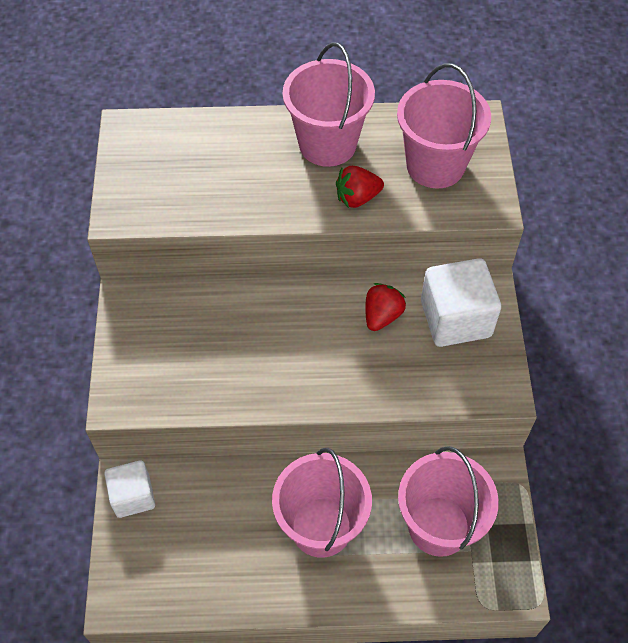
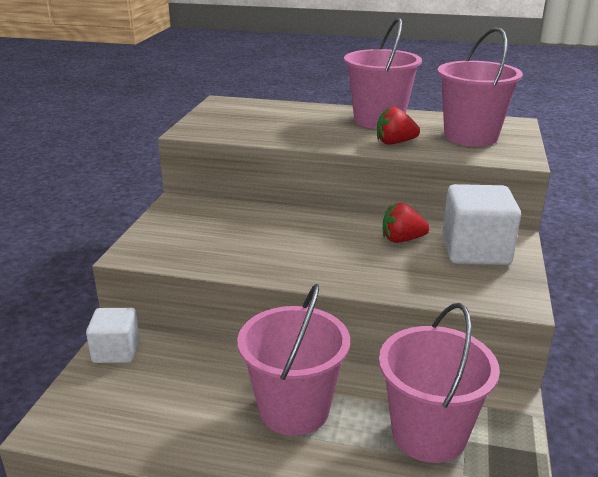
camera: 15 degrees right, 30 degrees down
red strawberry [365,283,406,331] -> red strawberry turned 135 degrees counterclockwise [383,203,430,243]

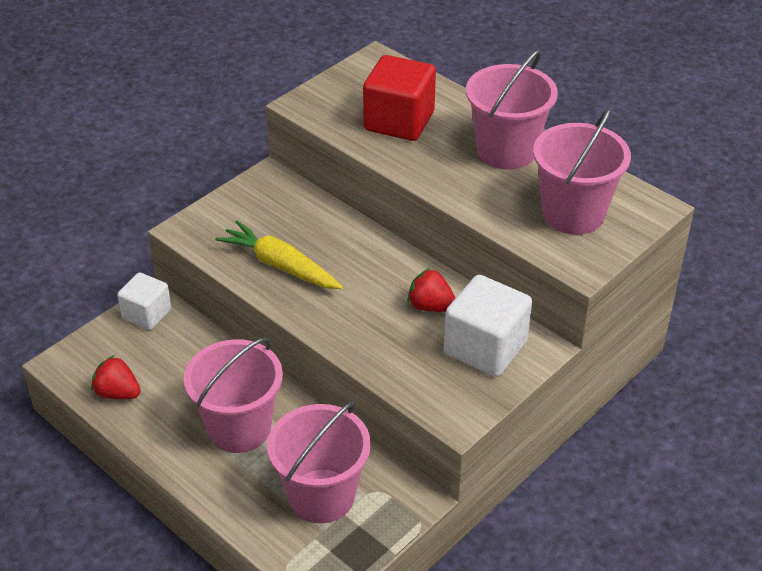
camera: 30 degrees right, 15 degrees up
red strawberry [377,107,420,145] -> red strawberry moved to [91,355,141,399]
none -> yellow carrot [216,220,343,289]
none -> red cube [363,55,436,141]

